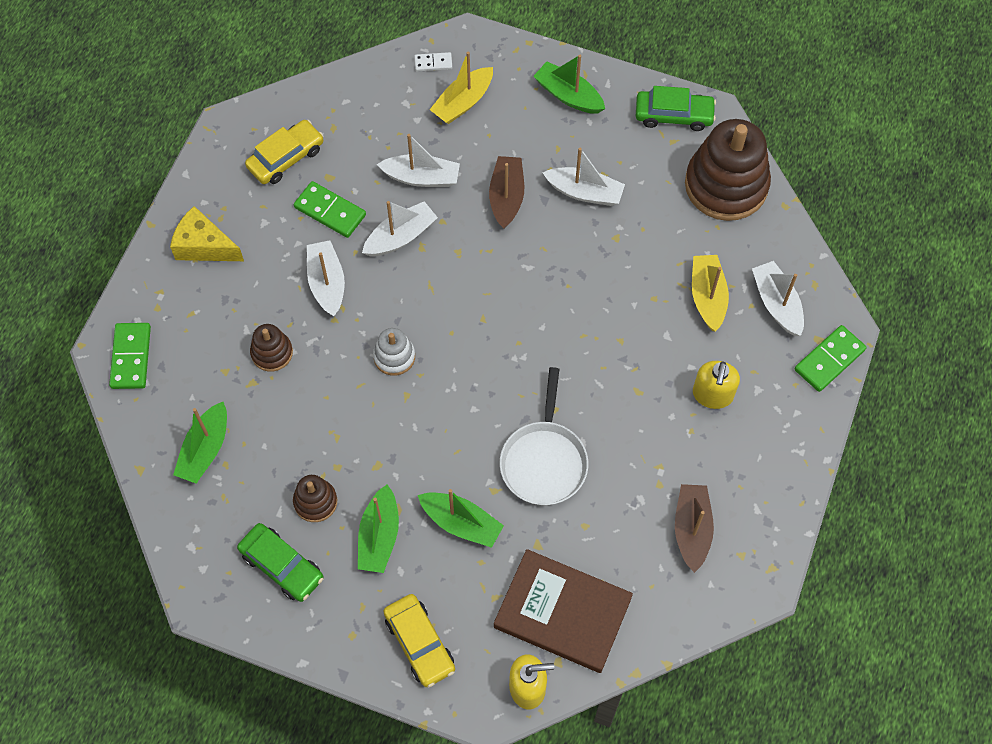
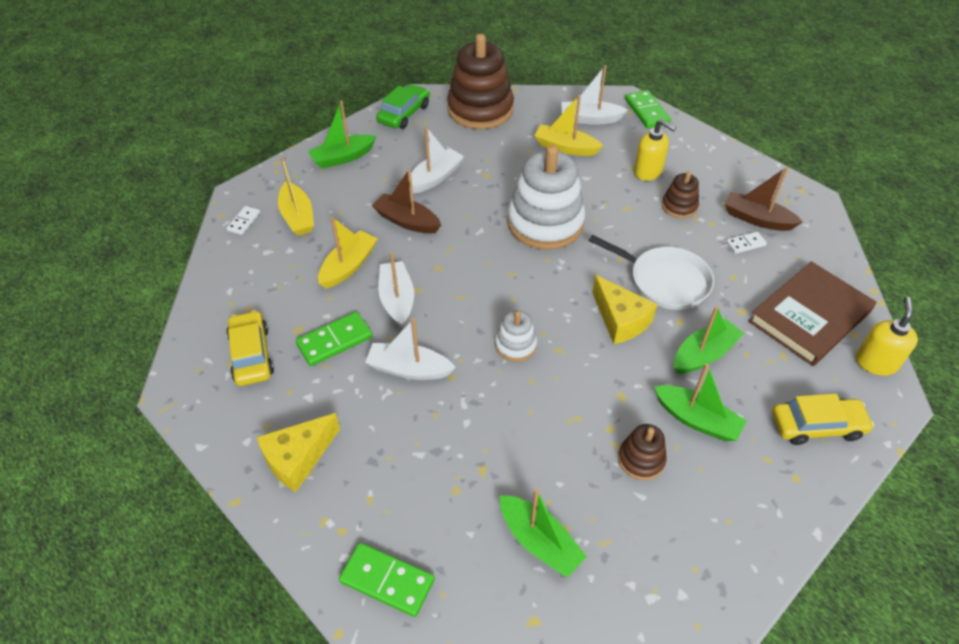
camera: 65 degrees left, 15 degrees down
green car [237,523,323,602] -> none
brown stacking toy [250,324,293,371] -> brown stacking toy moved to [662,171,699,218]
white boat [377,134,460,187] -> yellow boat [318,217,378,289]
none -> white stacking toy [507,145,585,250]
none -> yellow cheese [592,275,657,344]
none -> white domino [726,232,767,254]

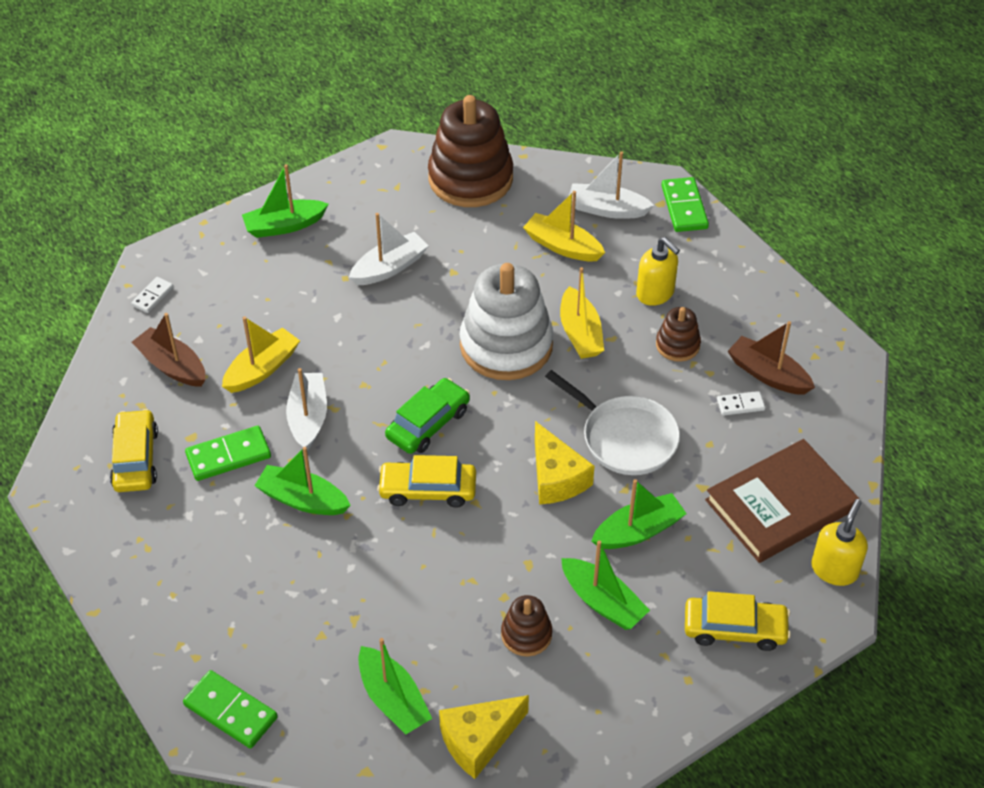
camera: 10 degrees right, 0 degrees up
yellow cheese [257,413,340,492] -> yellow cheese moved to [439,695,529,779]
yellow boat [278,156,314,236] -> yellow boat moved to [560,267,604,359]
white boat [365,318,456,380] -> green boat [254,447,351,515]
brown boat [372,169,441,234] -> brown boat moved to [132,313,205,387]
green car [376,84,430,129] -> green car moved to [385,378,470,454]
white stacking toy [495,310,537,362] -> yellow car [377,455,476,508]

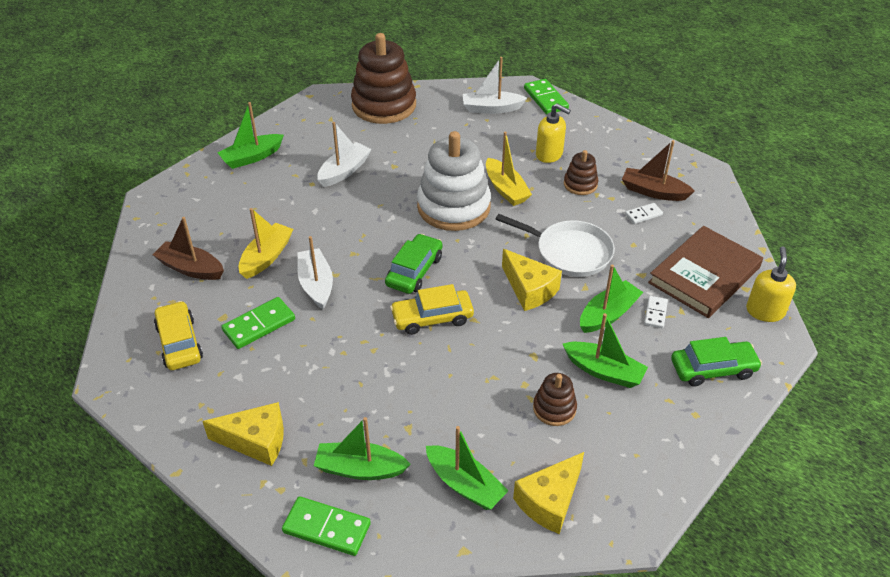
camera: 15 degrees left, 5 degrees down
white domino [131,277,173,313] -> white domino moved to [644,296,668,328]
green boat [254,447,351,515] -> green boat moved to [314,417,411,480]
yellow boat [523,191,605,261] -> none
yellow car [685,591,791,651] -> green car [671,337,762,386]
none -> yellow cheese [202,402,284,466]

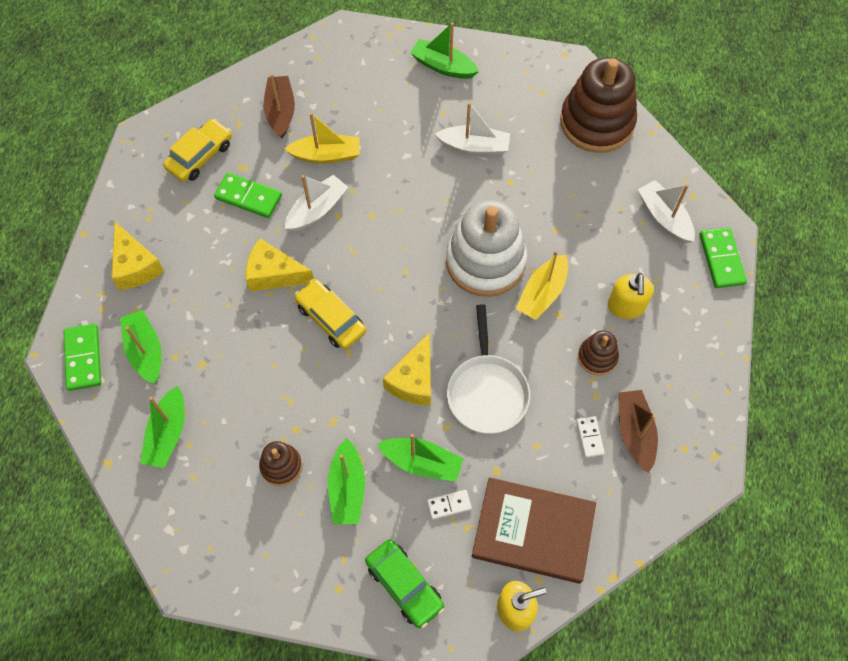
camera: 60 degrees right, 20 degrees up
green car [385,234,443,294] -> none
yellow cheese [513,452,584,534] -> yellow cheese moved to [246,239,314,292]
green domino [524,79,569,114] -> green domino turned 45 degrees counterclockwise [700,227,747,288]
white domino [625,203,663,224] -> white domino turned 45 degrees clockwise [576,416,605,458]

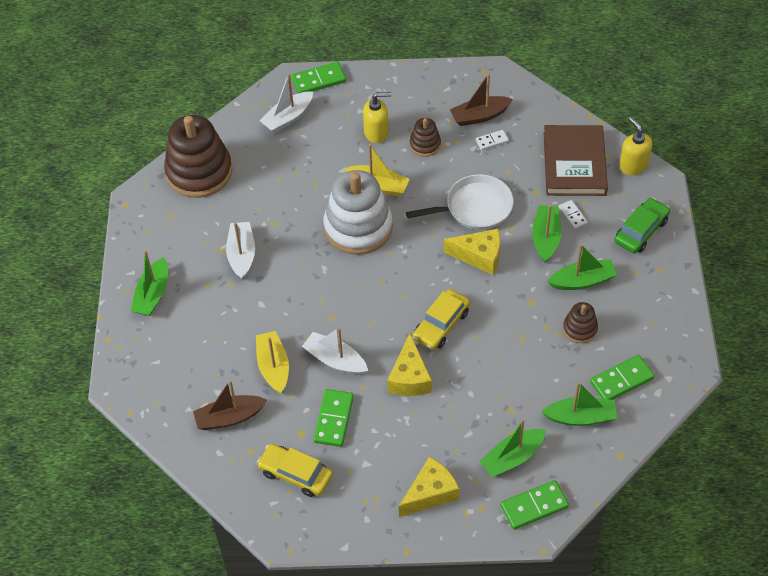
camera: 100 degrees left, 10 degrees down
none -> green domino [590,355,655,400]

